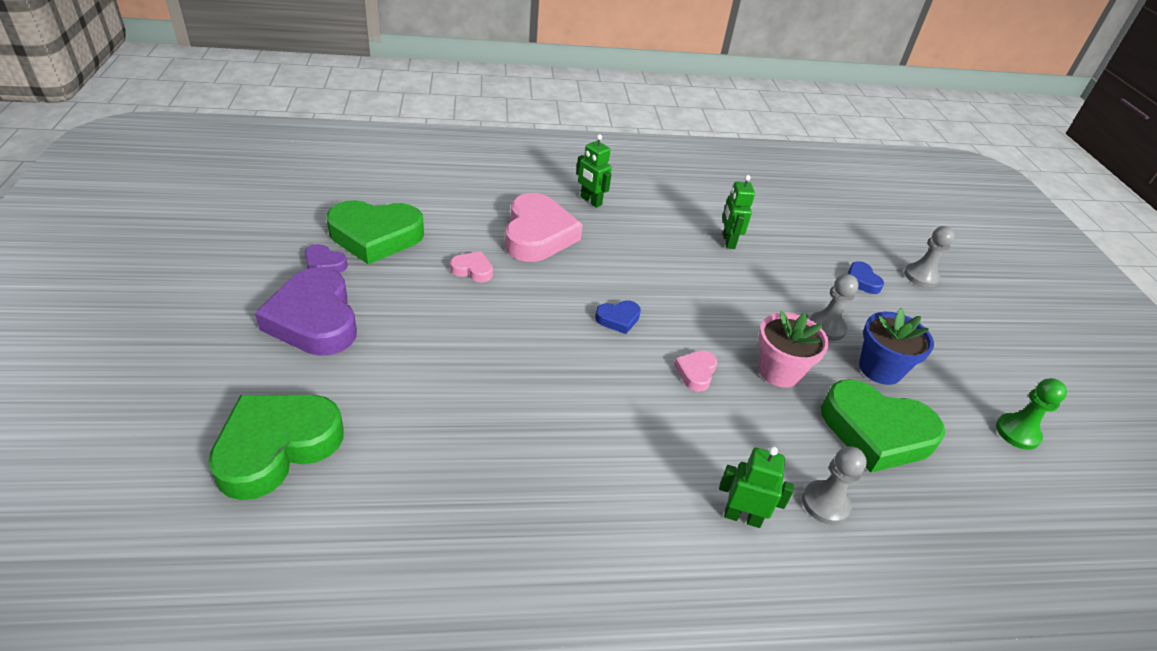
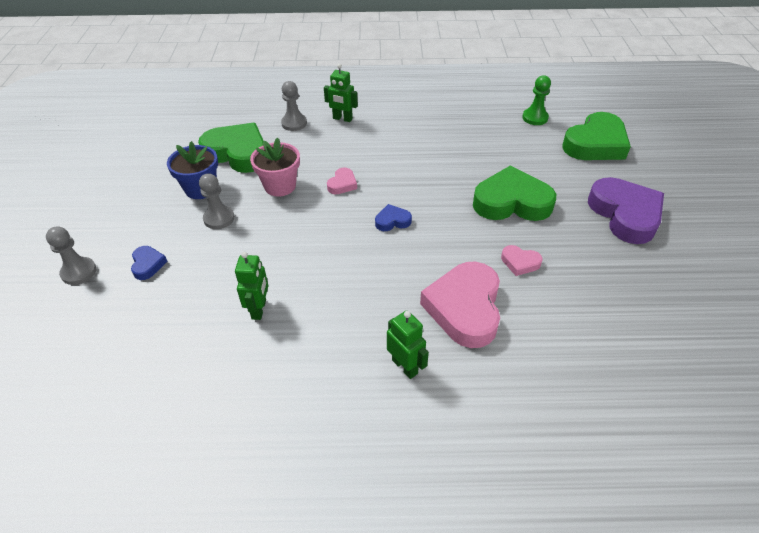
camera: 170 degrees left, 5 degrees up
purple heart [305,244,348,273] -> none
green heart [327,200,424,264] -> green heart moved to [473,166,556,221]
green pawn [996,378,1067,450] -> green pawn moved to [522,75,551,125]

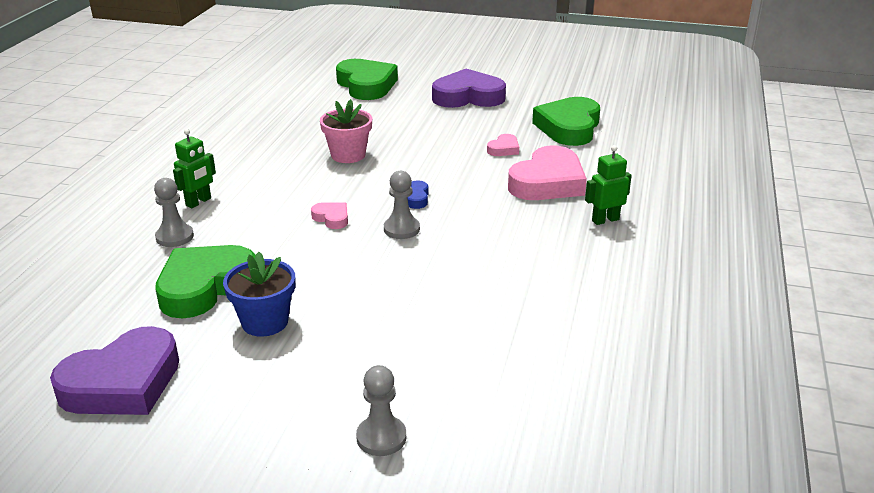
camera: 75 degrees left, 15 degrees down
blue heart [131,246,168,280] -> none
grey pawn [199,173,235,229] -> grey pawn moved to [384,171,420,239]
green robot [235,252,268,320] -> none
pink flower pot [250,138,300,197] -> pink flower pot moved to [320,99,372,163]
pink heart [420,262,500,348] -> pink heart turned 75 degrees counterclockwise [508,145,587,200]
green heart [473,166,556,221] -> green heart moved to [532,97,600,146]
green pawn [522,75,551,125] -> none
none -> purple heart [50,326,179,415]

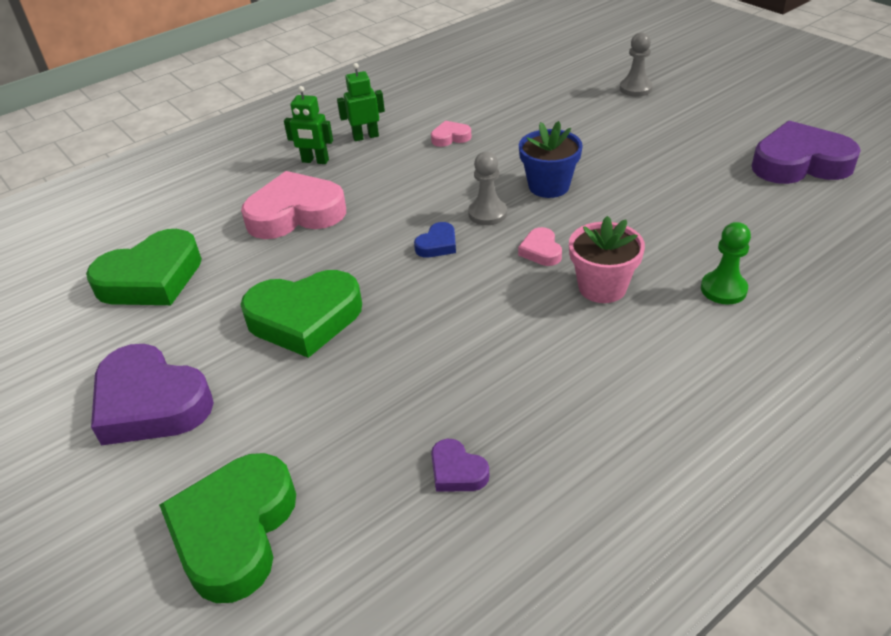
camera: 140 degrees left, 10 degrees up
grey pawn [154,178,194,247] -> green pawn [701,222,751,304]
green heart [155,245,255,318] -> green heart moved to [240,270,362,358]
green robot [173,129,216,208] -> green robot moved to [337,63,385,141]
blue flower pot [223,252,295,337] -> blue flower pot moved to [519,121,583,198]
pink flower pot [320,99,372,163] -> pink flower pot moved to [569,216,645,303]
pink heart [487,134,519,156] -> pink heart moved to [431,121,472,147]
none -> purple heart [431,439,490,492]

